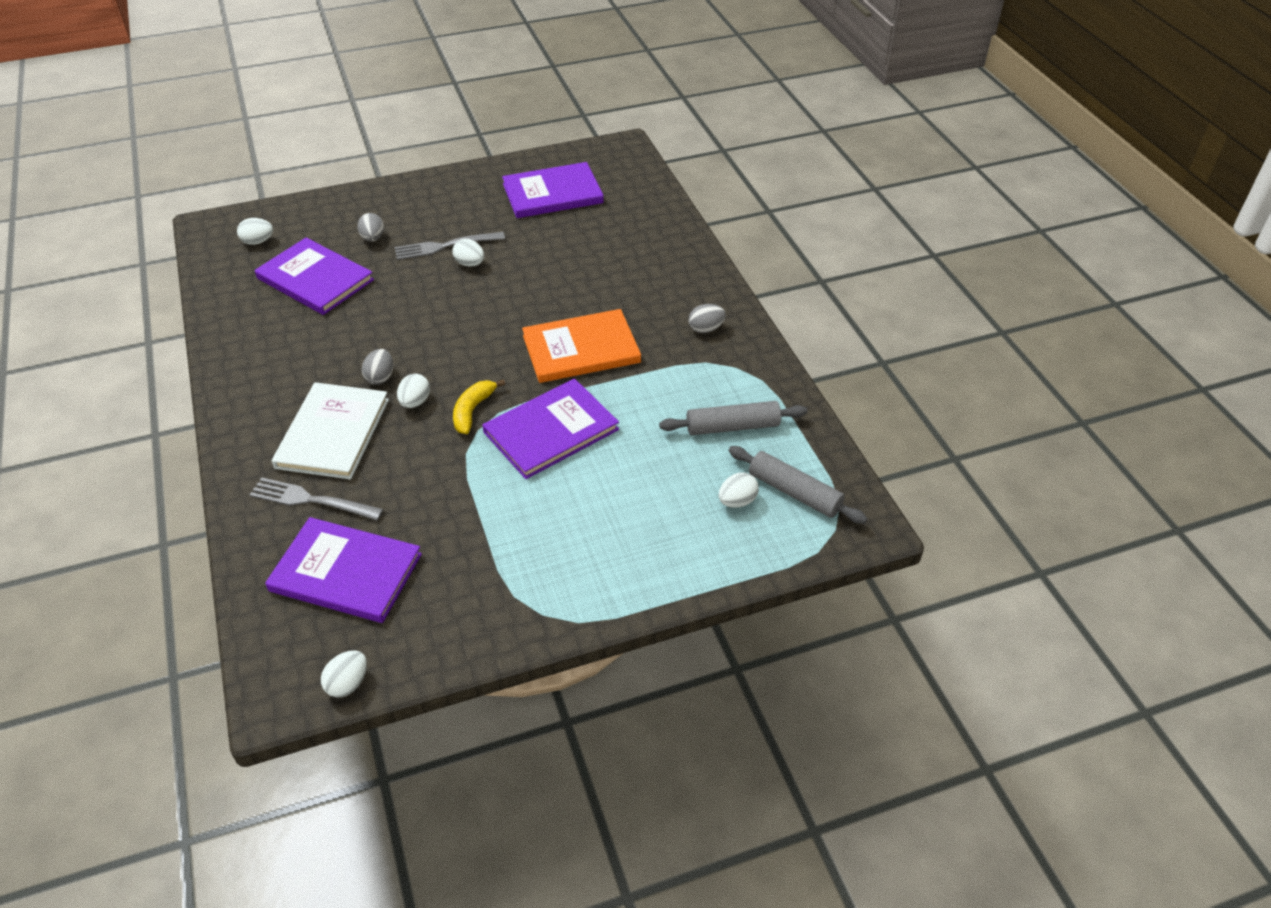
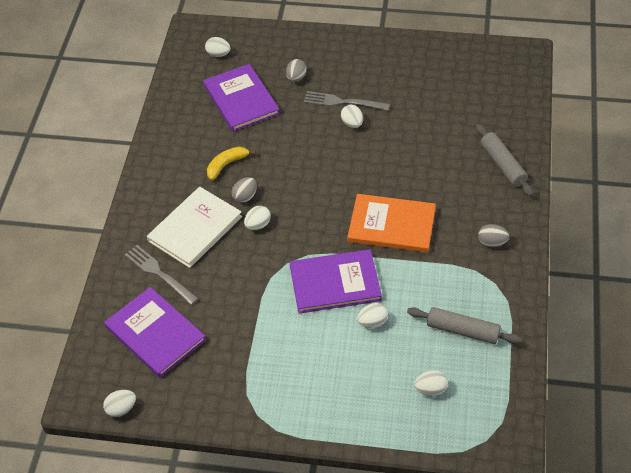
camera: 30 degrees right, 5 degrees up
yellow banana [453,379,505,434] -> yellow banana moved to [207,147,256,180]
purple book [502,162,604,218] -> none
grey rolling pin [729,446,867,524] -> grey rolling pin moved to [476,124,533,196]
none -> white egg [357,303,388,328]

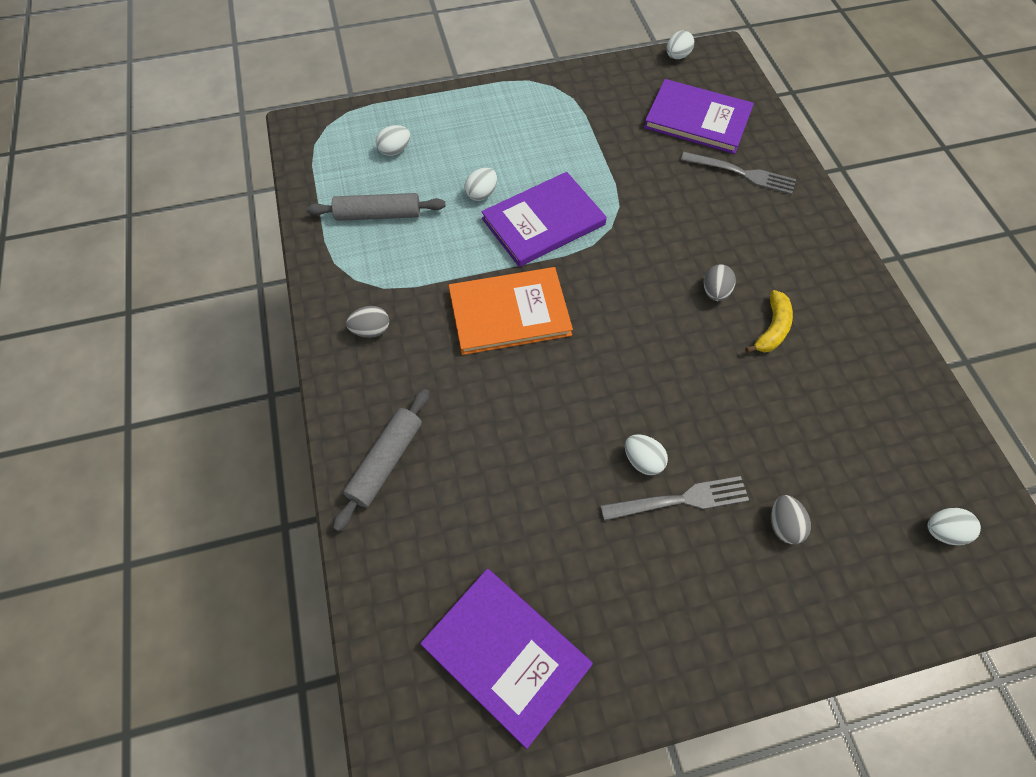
camera: 155 degrees right, 10 degrees up
white book [147,187,242,268] -> none
purple book [203,64,280,132] -> purple book moved to [420,569,593,749]
white egg [244,206,271,230] -> none
grey rolling pin [476,124,533,196] -> grey rolling pin turned 75 degrees clockwise [333,389,429,531]

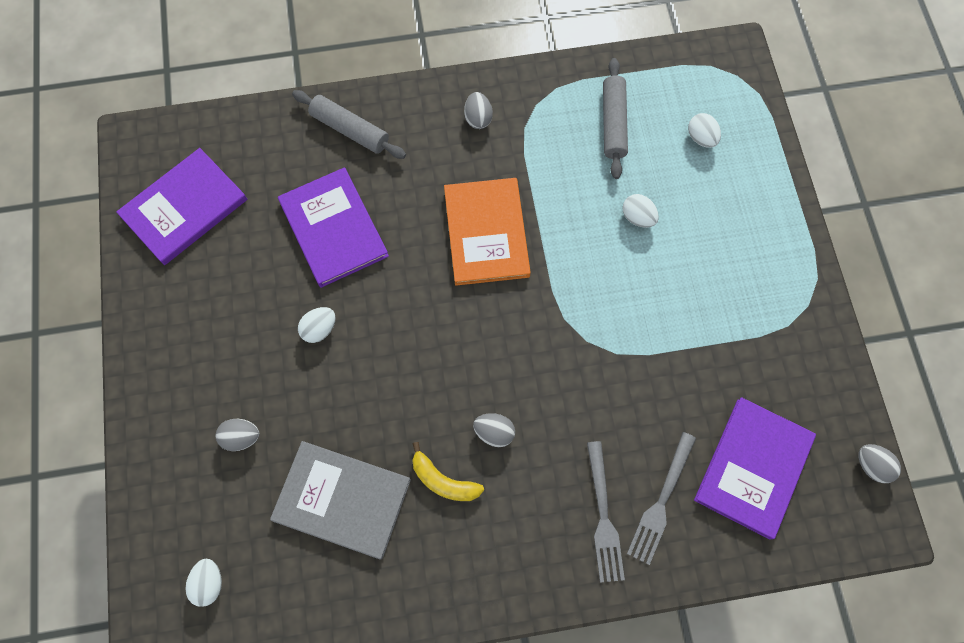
camera: 95 degrees right, 10 degrees up
purple book [481,172,607,267] -> purple book moved to [278,167,389,288]
grey fork [600,476,749,521] -> grey fork moved to [587,441,625,583]
white egg [667,31,694,59] -> grey egg [859,444,901,483]
none -> grey book [270,441,411,559]

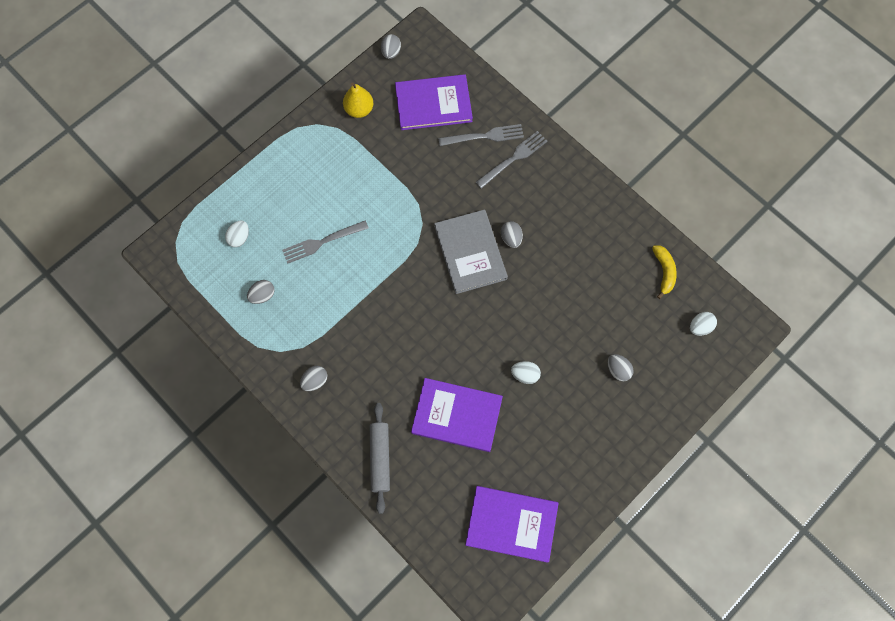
camera: 125 degrees left, 0 degrees up
grey book [270,441,411,559] -> grey book moved to [434,209,508,294]
purple book [278,167,389,288] -> purple book turned 75 degrees clockwise [411,378,503,452]
yellow banana [412,442,484,501] -> yellow banana moved to [652,245,677,299]
orange book [444,178,531,286] -> none
grey rolling pin [603,58,628,179] -> grey egg [247,280,275,304]
white egg [623,194,659,228] -> grey fork [282,221,369,264]
none -> yellow pear [343,82,373,118]

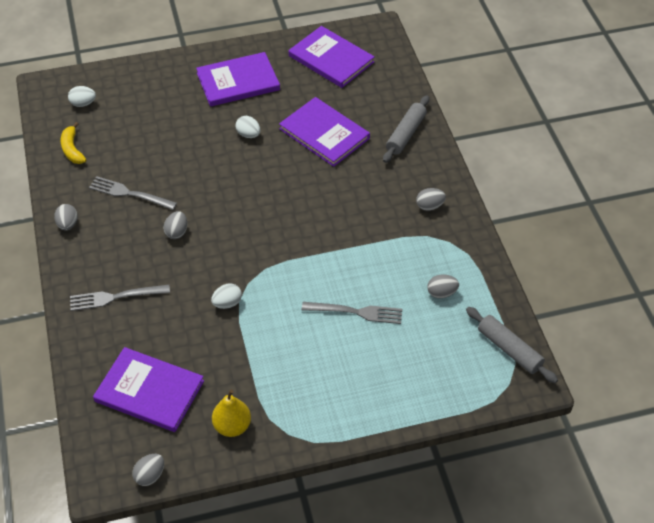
camera: 150 degrees left, 20 degrees down
white egg [225,221,249,247] -> white egg moved to [211,283,242,309]
grey book [434,209,508,294] -> none
grey fork [438,124,524,146] -> grey fork moved to [89,176,177,210]
grey egg [608,354,634,382] -> grey egg moved to [54,204,78,230]
yellow banana [652,245,677,299] -> yellow banana turned 45 degrees counterclockwise [61,122,87,164]
none -> purple book [196,52,280,107]
none -> grey rolling pin [466,307,558,383]

